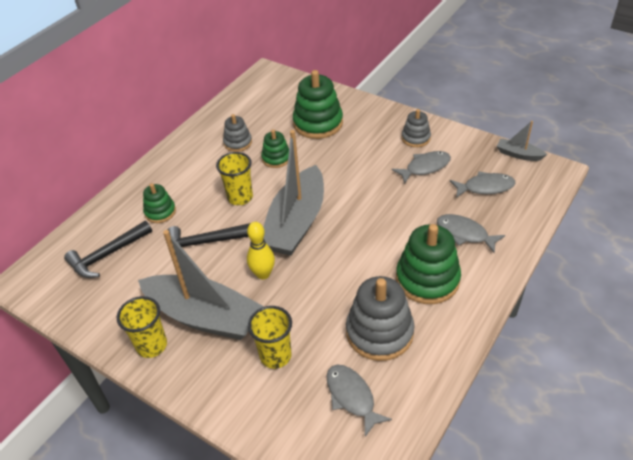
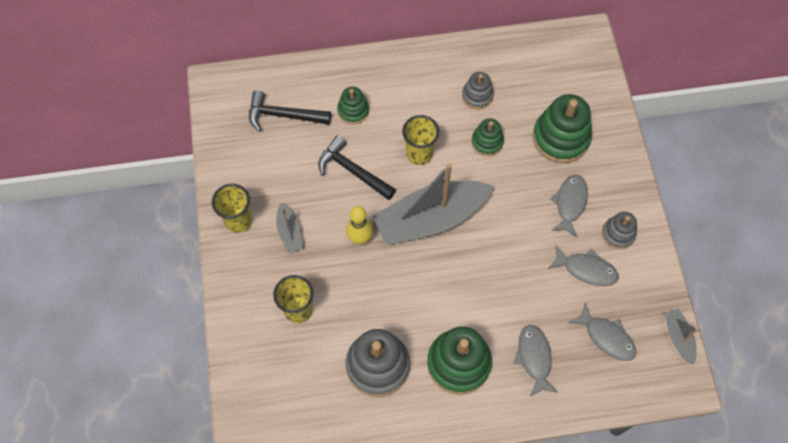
camera: 45 degrees right, 20 degrees up
grey boat [138,230,263,340] -> grey boat [276,203,303,253], size x0.44
grey fish [326,364,392,437] -> grey fish moved to [550,175,588,237]

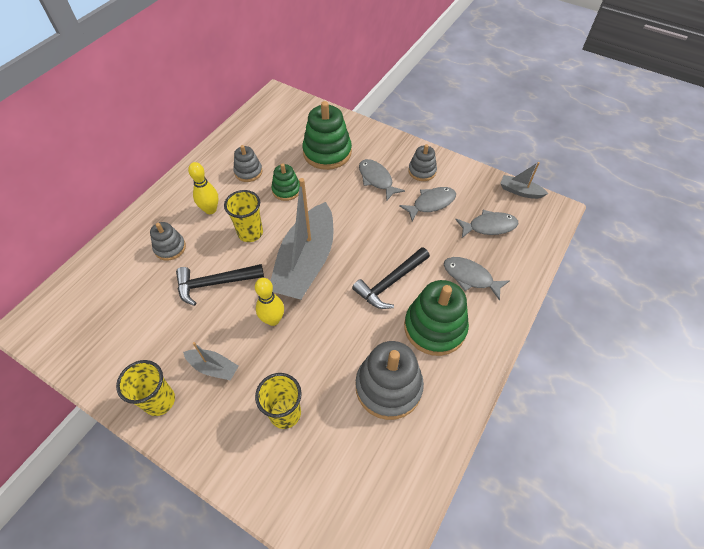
camera: 50 degrees left, 10 degrees down
black hammer [249,90,331,131] -> black hammer moved to [352,247,430,309]
green stacking toy [337,87,369,124] -> grey stacking toy [150,222,186,261]
none -> yellow bowling pin [188,162,219,214]

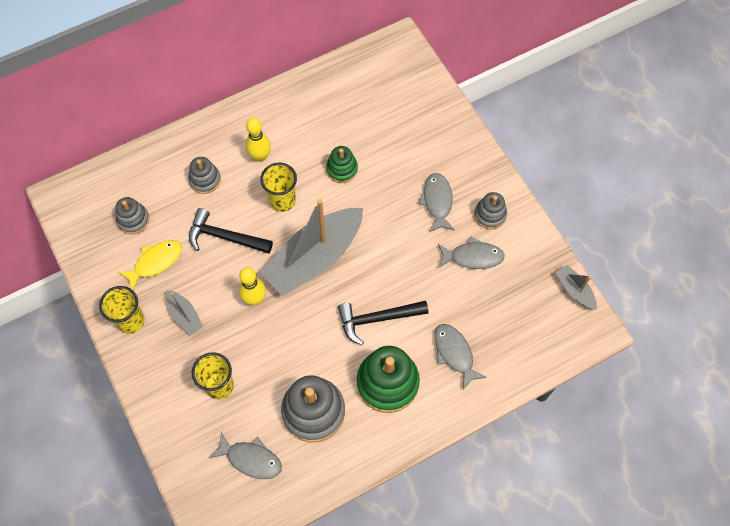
camera: 30 degrees right, 10 degrees up
grey stacking toy [233,145,262,182] -> grey stacking toy moved to [115,197,150,234]
green stacking toy [302,101,352,170] -> none
grey fish [455,210,518,238] -> grey fish moved to [209,432,282,479]
none -> yellow fish [118,240,182,290]

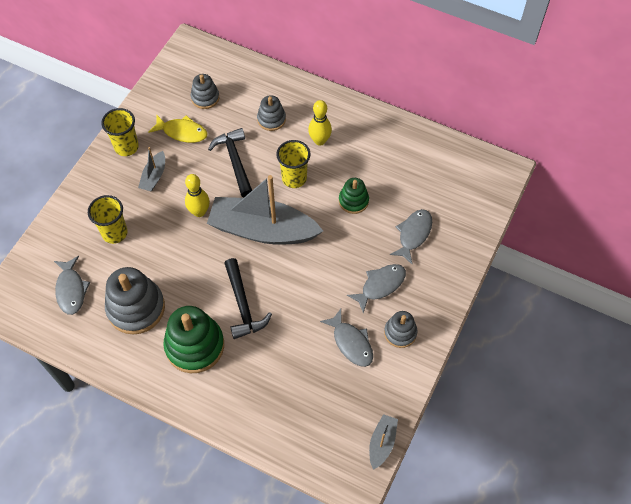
camera: 55 degrees right, 5 degrees down
black hammer [338,301,428,345] -> black hammer turned 150 degrees counterclockwise [224,258,272,339]
grey fish [434,324,487,390] -> grey fish moved to [390,209,432,264]

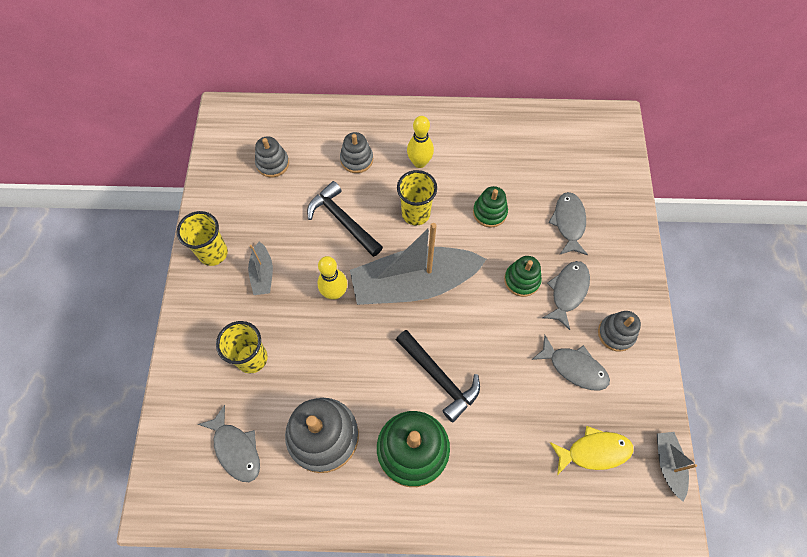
camera: 25 degrees left, 5 degrees up
yellow fish [148,115,207,143] -> yellow fish moved to [550,426,633,475]
none -> green stacking toy [504,256,542,297]

